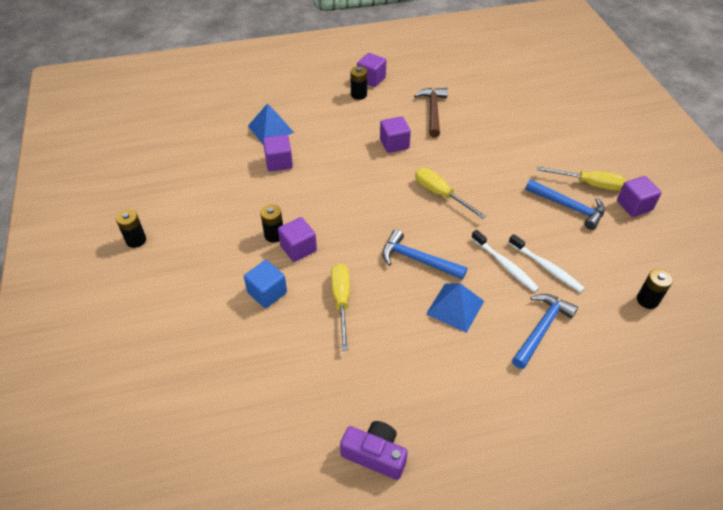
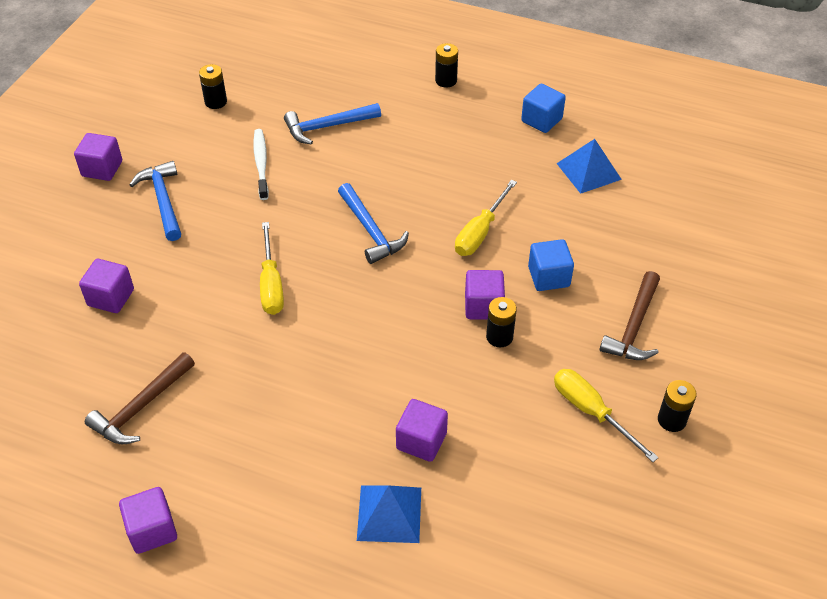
camera: 145 degrees left, 0 degrees up
purple camera [340,421,408,480] -> blue cube [521,84,566,133]
black battery [350,66,367,100] -> black battery moved to [435,43,458,88]
purple cube [380,116,411,153] -> purple cube moved to [79,259,134,313]
blue pyramid [426,283,484,333] -> blue pyramid moved to [556,139,622,194]
white toothbrush [471,230,539,292] -> none
yellow screwdriver [537,166,626,191] -> yellow screwdriver moved to [554,369,659,462]
none -> brown hammer [599,271,660,360]

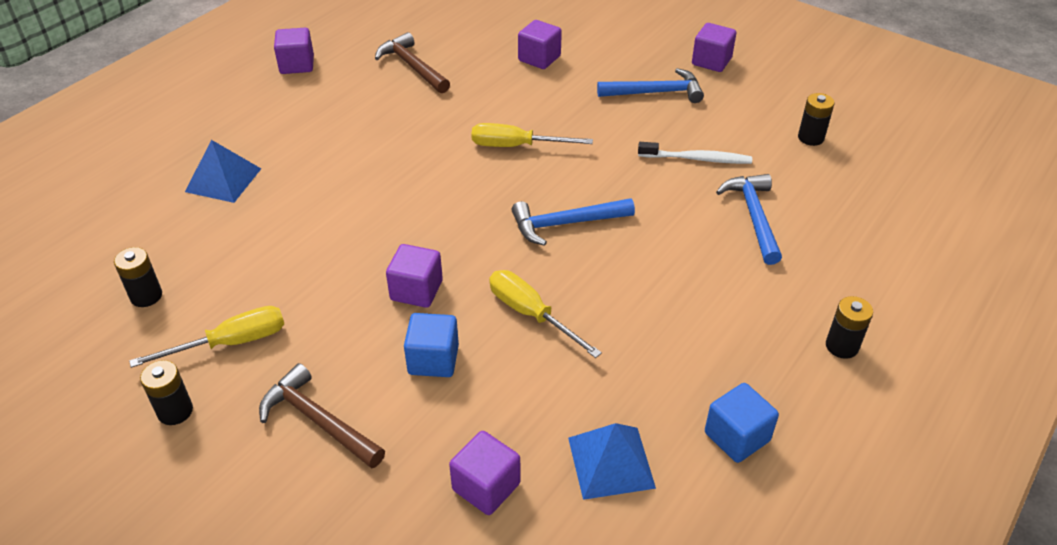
camera: 105 degrees right, 5 degrees down
purple cube [396,399,448,462] -> purple cube moved to [449,431,521,515]
black battery [486,297,517,347] -> black battery moved to [114,247,162,307]

